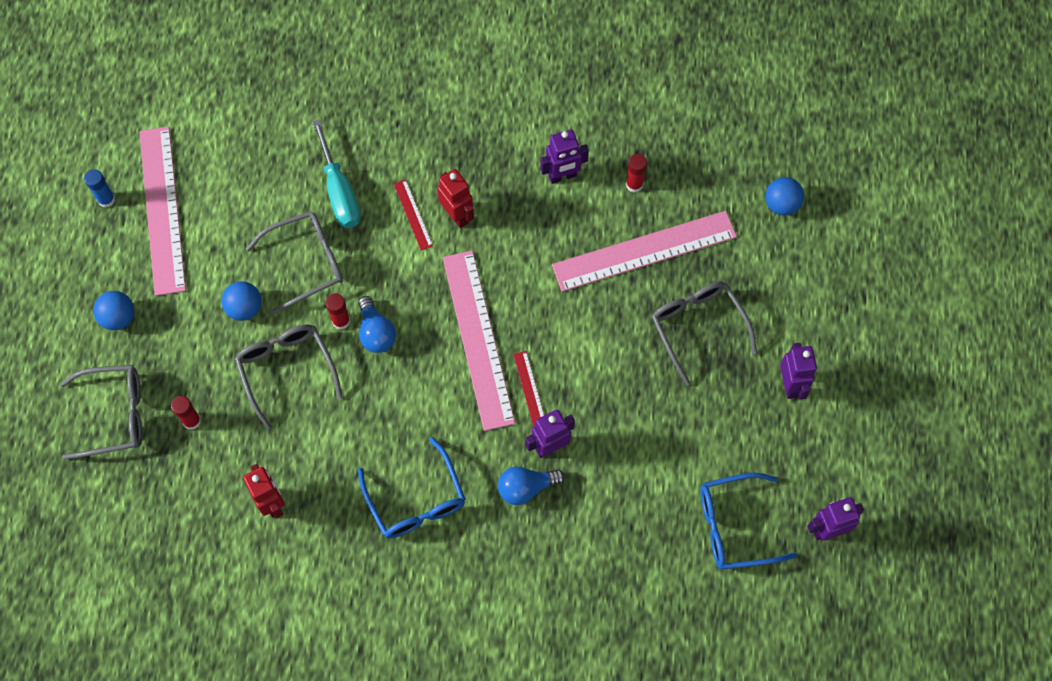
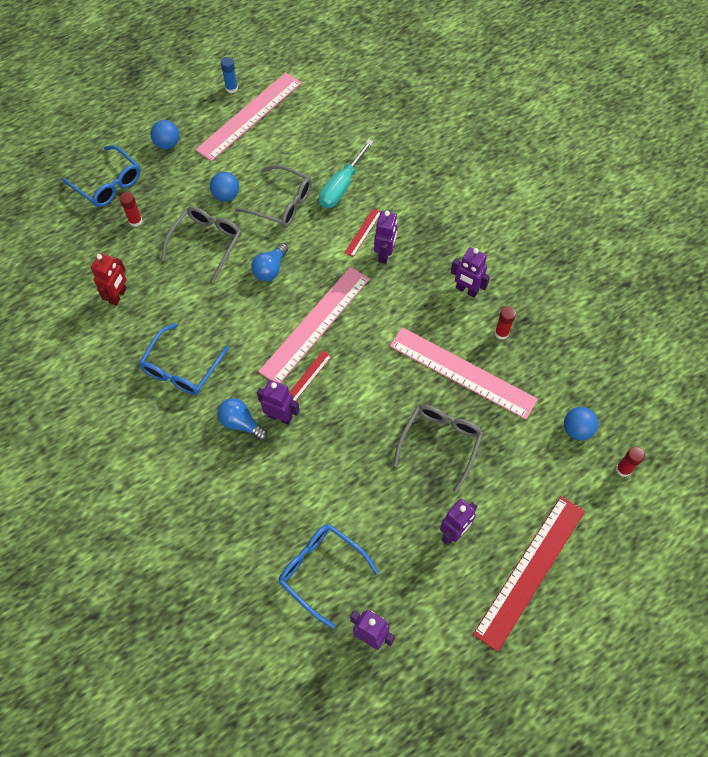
camera: 50 degrees right, 5 degrees down
grey glasses [60,365,142,460] -> blue glasses [62,145,141,207]
red glue stick [326,294,350,330] -> red glue stick moved to [616,447,645,477]
red robot [437,169,474,228] -> purple robot [374,211,398,264]
none -> red ruler [473,496,585,652]

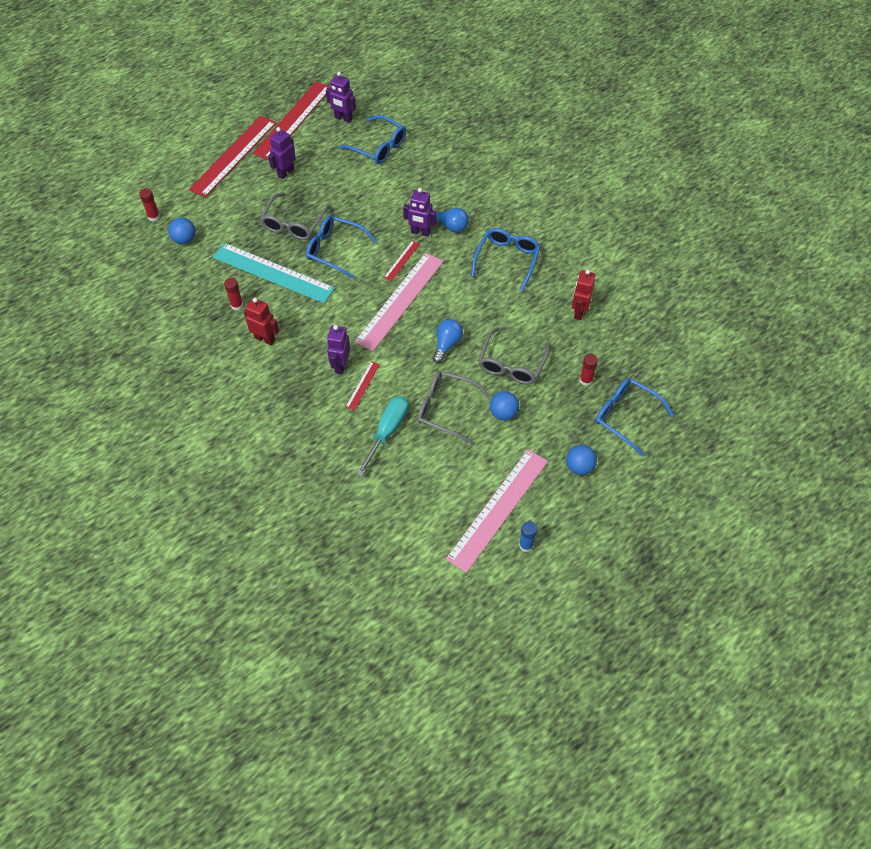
camera: 175 degrees right, 5 degrees down
pink ruler [390,327,538,420] -> turquoise ruler [213,243,335,303]
purple robot [451,247,490,298] -> red robot [244,298,279,345]
none -> red ruler [253,82,331,160]
none -> blue glasses [306,216,377,279]

